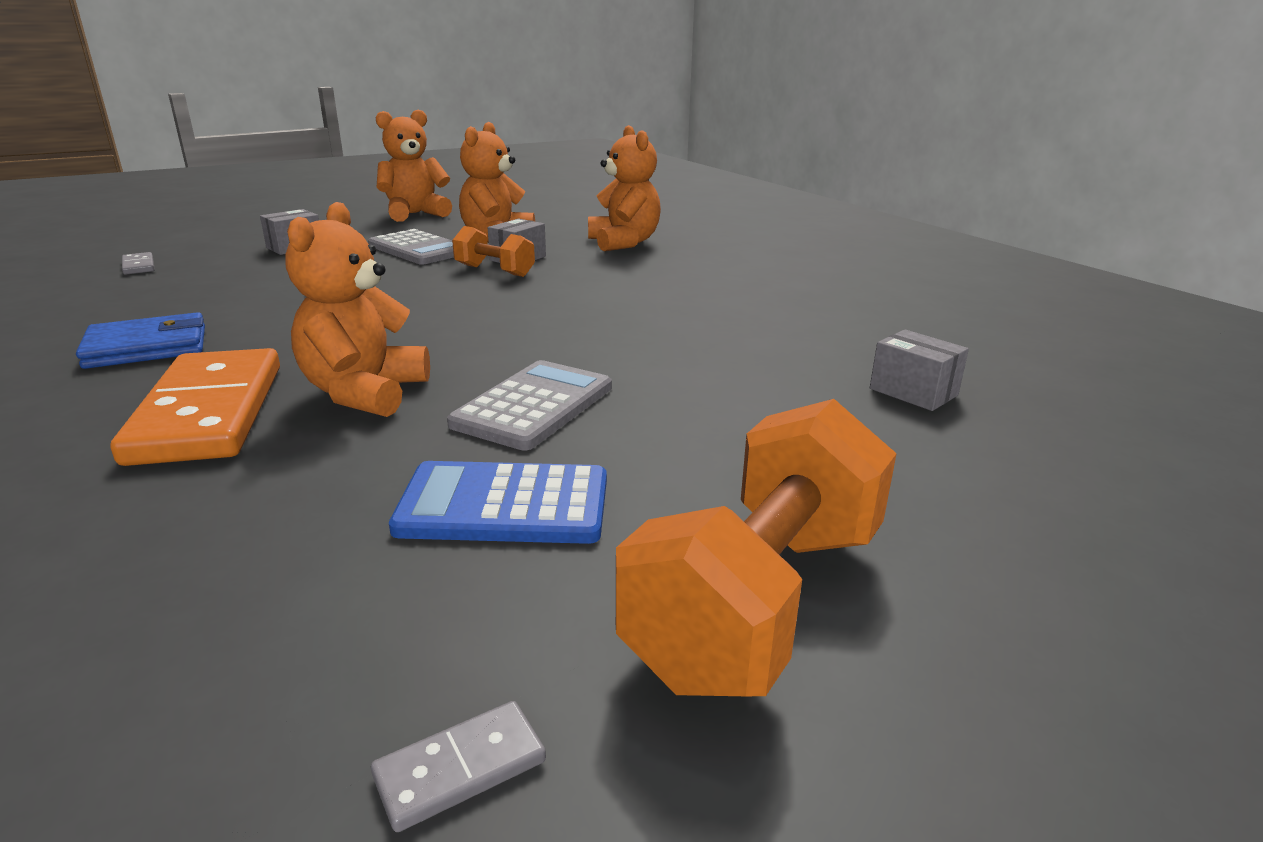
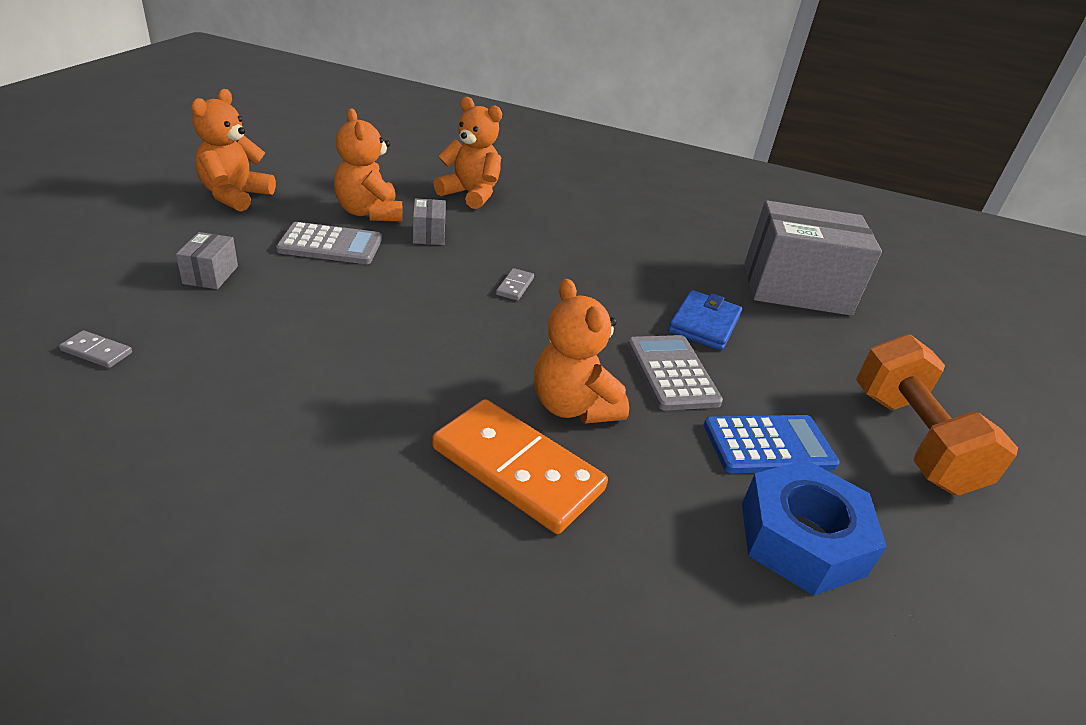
camera: 45 degrees left, 10 degrees up
blue wallet [76,312,205,369] -> blue wallet moved to [668,290,742,350]
grey domino [371,701,546,832] -> grey domino moved to [496,268,534,301]
blue calculator [389,461,607,544] -> blue calculator turned 150 degrees counterclockwise [704,415,840,473]
orange dumbbell [452,226,535,277] -> none
grey box [870,329,969,411] -> grey box [745,200,882,316], size x2.45
none -> blue nut [742,460,887,596]

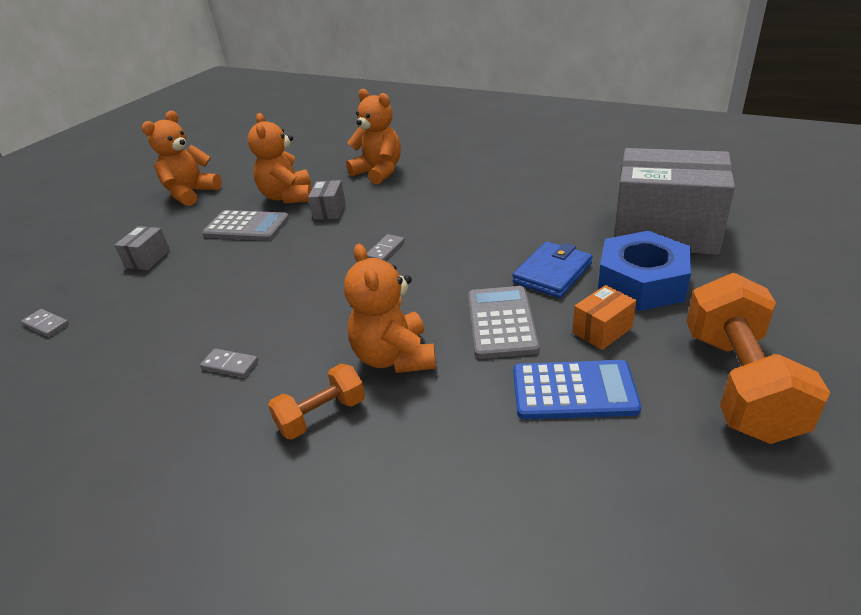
camera: 20 degrees right, 0 degrees up
orange domino [432,399,608,534] -> orange dumbbell [268,364,365,440]
blue nut [742,460,887,596] -> blue nut moved to [598,231,691,311]
none -> grey domino [200,348,259,378]
none -> orange box [573,285,636,350]

